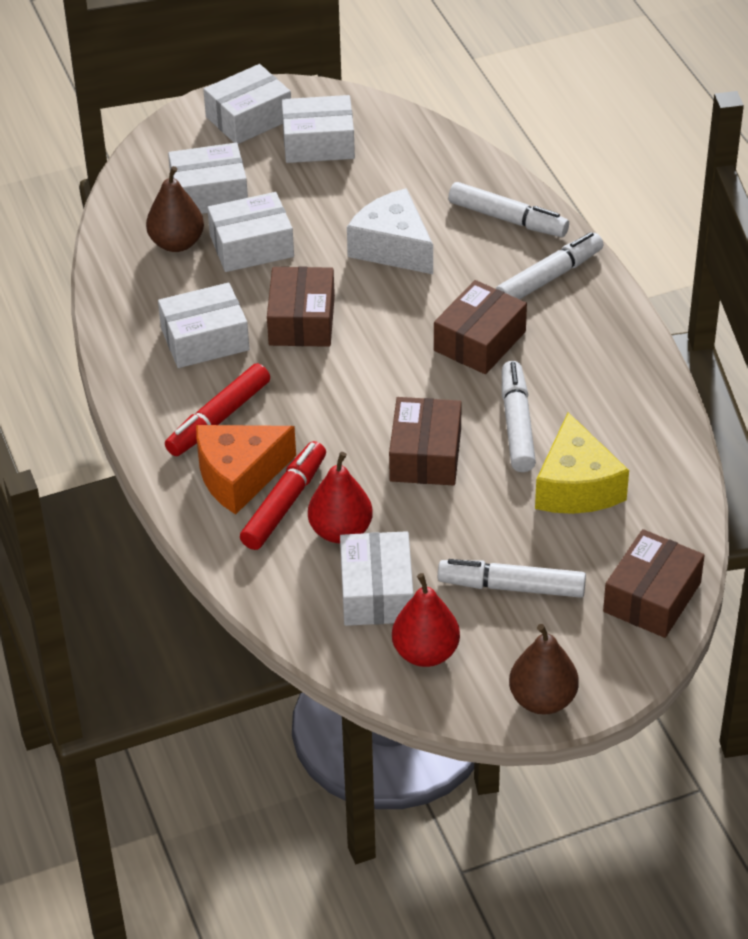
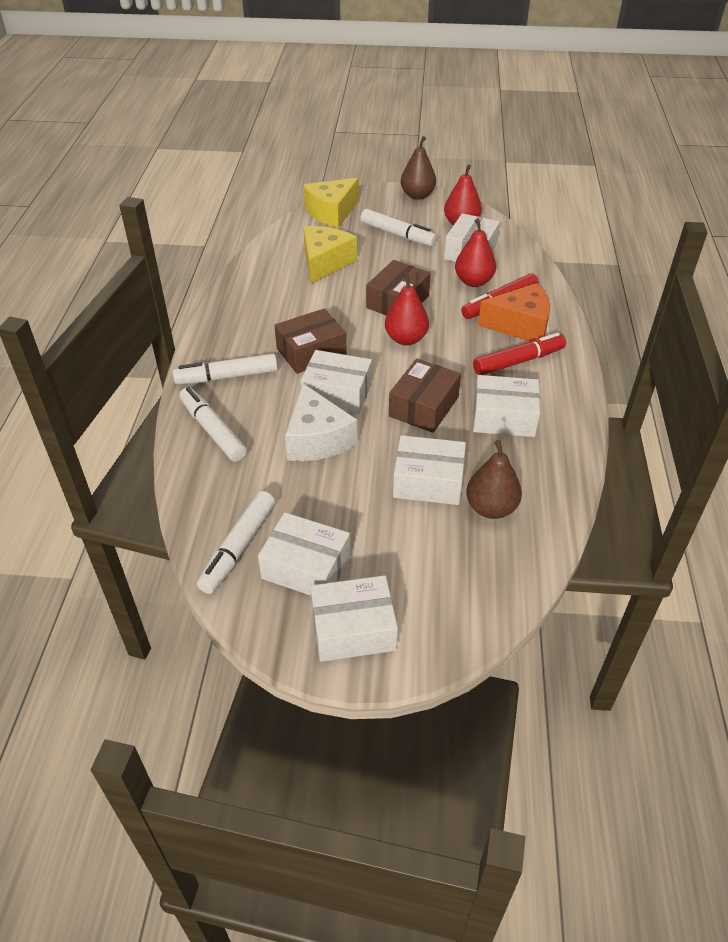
camera: 155 degrees left, 0 degrees up
white box [168,143,248,214] -> white box moved to [301,350,372,414]
white marker [502,361,536,472] -> white marker moved to [197,491,275,594]
brown box [603,529,705,638] -> yellow cheese [303,178,359,228]
none -> red pear [385,273,429,345]

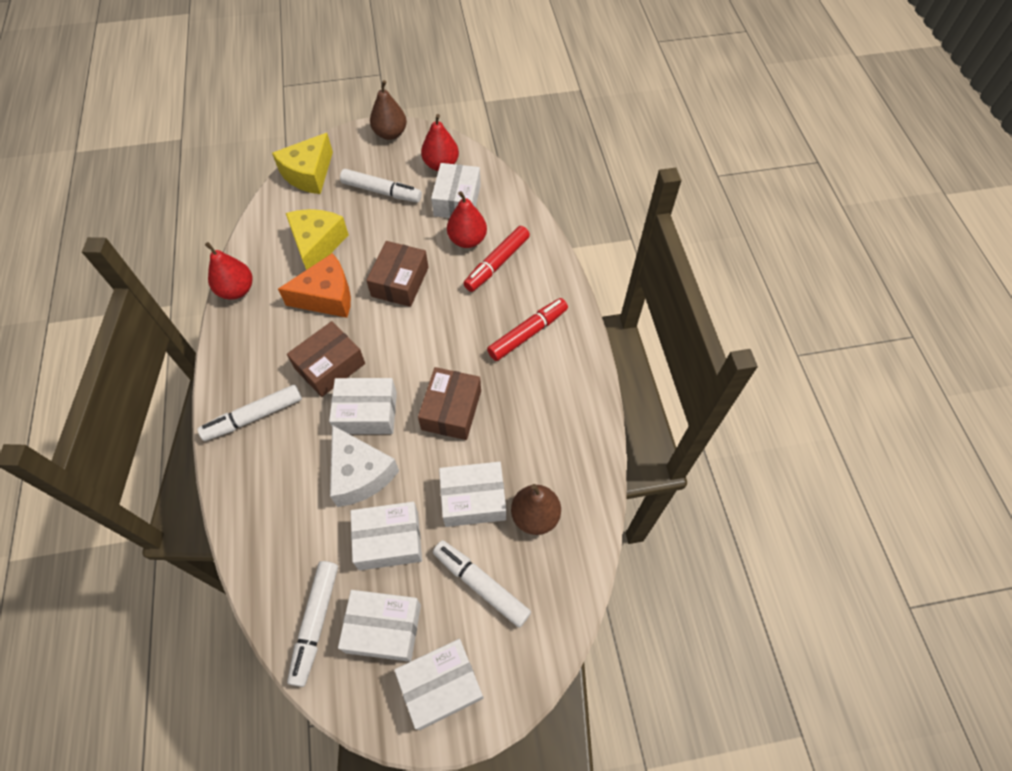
camera: 15 degrees left, 15 degrees up
white marker [180,387,247,462] -> white marker moved to [433,540,531,628]
red pear [385,273,429,345] -> red pear moved to [205,242,252,300]
white box [473,375,540,437] -> white box moved to [350,502,422,570]
orange cheese [478,283,550,342] -> orange cheese moved to [278,253,351,318]

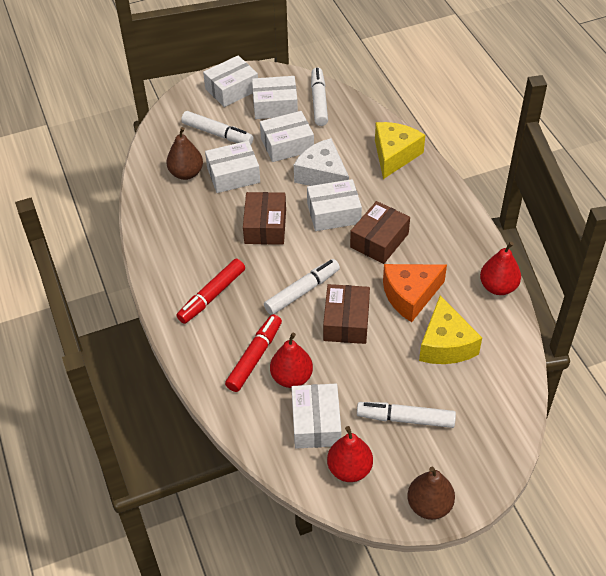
camera: 170 degrees right, 10 degrees down
white marker [198,384,302,441] -> white marker moved to [264,259,340,315]
yellow cheese [272,133,333,194] -> yellow cheese moved to [375,122,425,179]

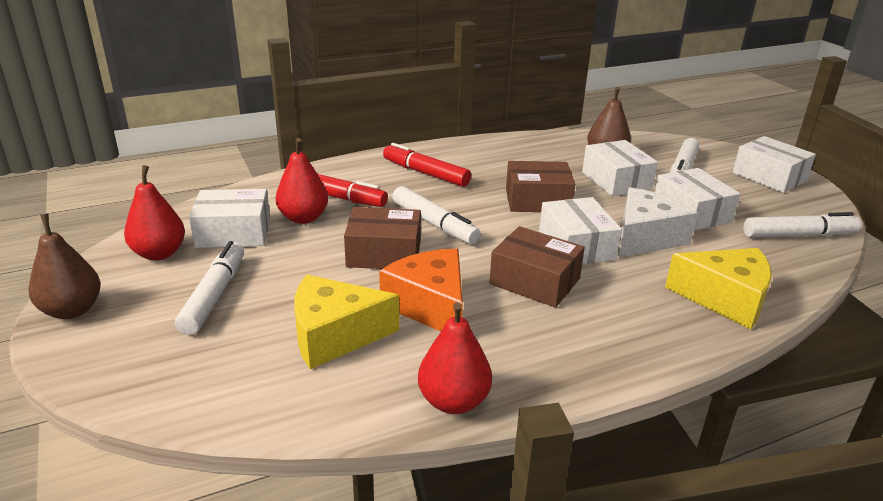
camera: 85 degrees right, 20 degrees down
white box [252,76,298,119] -> none

